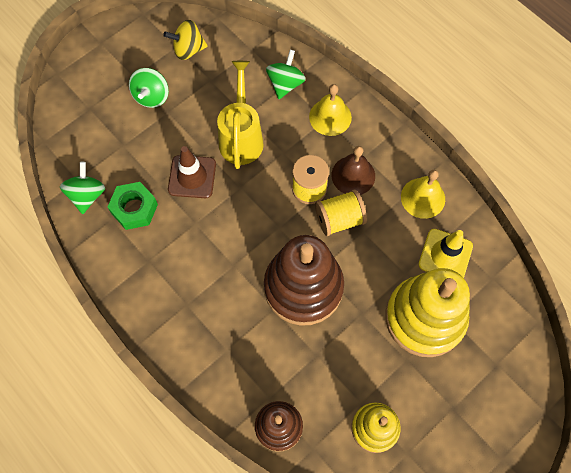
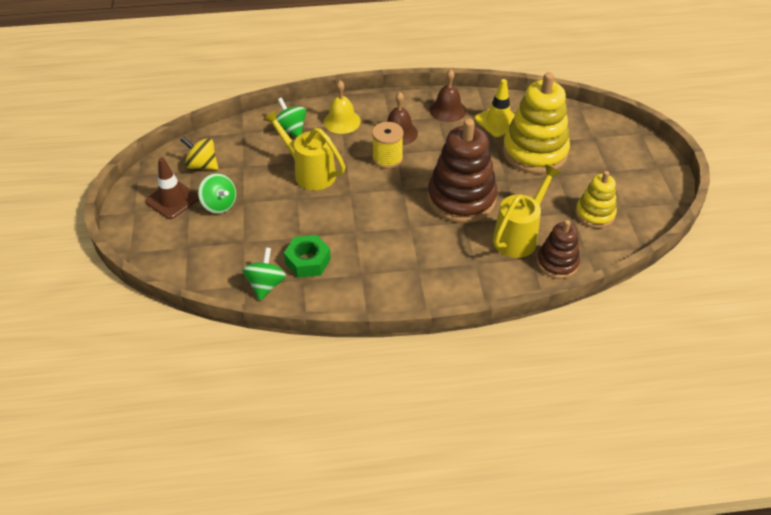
camera: 55 degrees left, 20 degrees down
green spinning top [60,162,105,214] -> green spinning top turned 60 degrees clockwise [243,247,286,300]
yellow spinning top [163,20,208,60] -> yellow spinning top turned 90 degrees clockwise [180,136,218,170]
brown traffic cone [168,146,216,198] -> brown traffic cone moved to [145,157,199,219]
yellow spool [315,190,367,236] -> none
yellow bell [401,170,445,219] -> brown bell [430,69,466,122]
none -> yellow watering can [493,164,561,258]

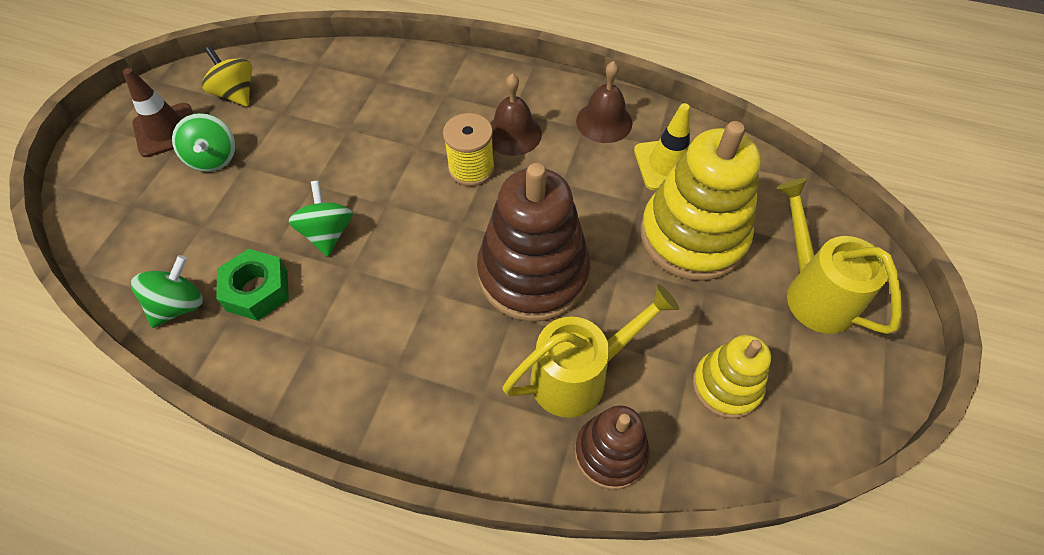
camera: 25 degrees right, 10 degrees up
yellow watering can [263,110,345,190] -> yellow watering can moved to [777,178,902,334]
green spinning top [276,98,306,137] -> green spinning top moved to [289,181,353,257]
yellow bell [324,80,361,134] -> none

